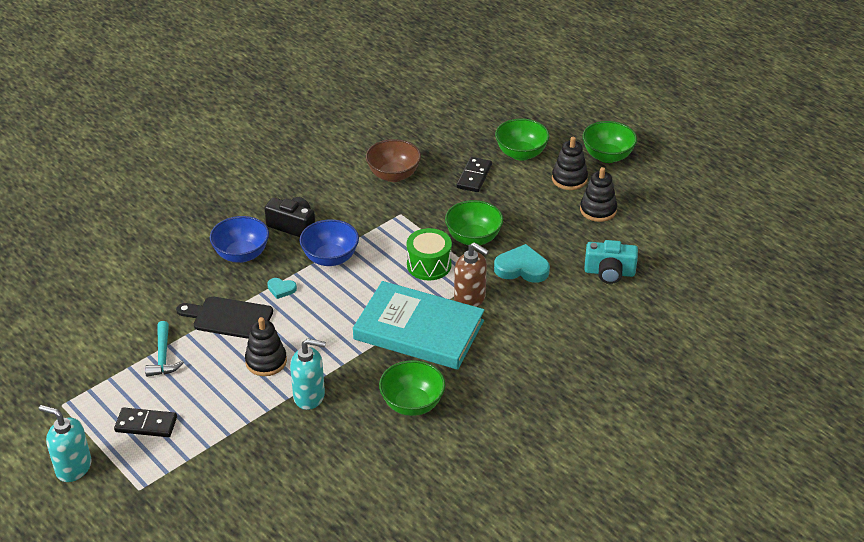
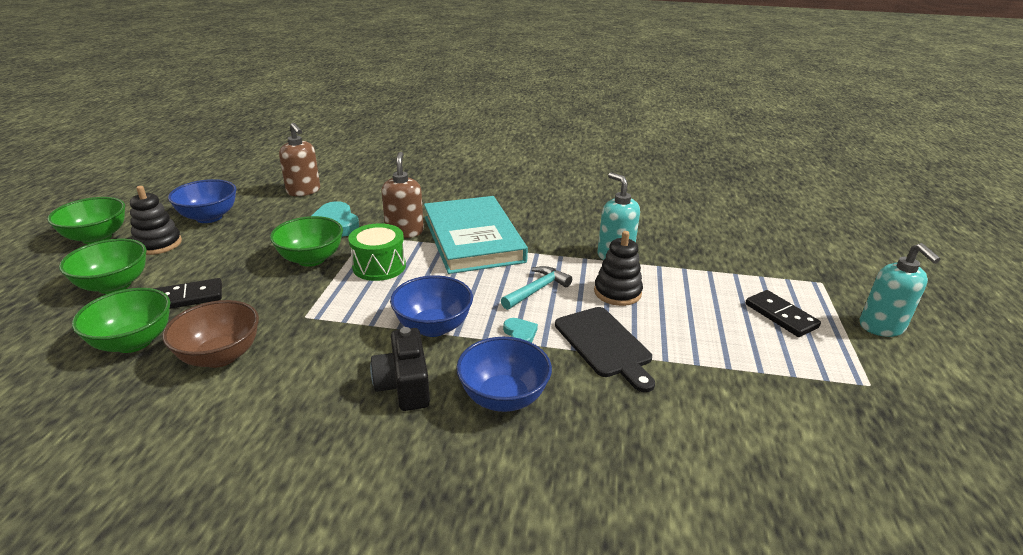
camera: 130 degrees left, 10 degrees down
turquoise hammer [145,321,184,377] -> turquoise hammer moved to [501,266,572,310]
green bowl [379,360,445,416] -> green bowl moved to [72,288,170,353]
black stacking toy [580,167,617,222] -> blue bowl [168,179,237,223]
turquoise camera [584,240,638,284] -> brown soap dispenser [279,123,320,196]

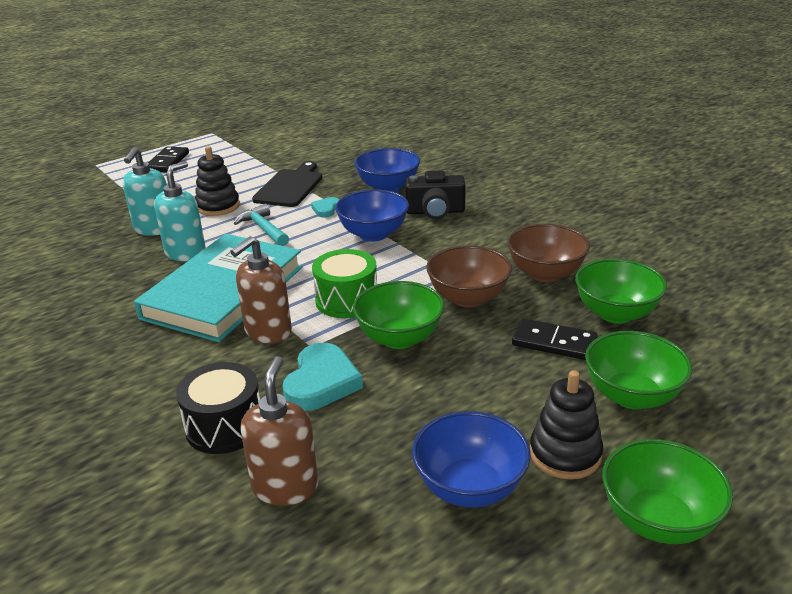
camera: 135 degrees left, 0 degrees up
black camera [370,327,430,411] -> black camera turned 60 degrees clockwise [405,170,466,219]
turquoise hammer [501,266,572,310] -> turquoise hammer turned 60 degrees clockwise [234,204,289,246]
turquoise soap dispenser [860,243,941,337] -> turquoise soap dispenser moved to [154,161,206,261]
none -> black drum [176,362,260,454]
none -> brown bowl [426,245,512,308]

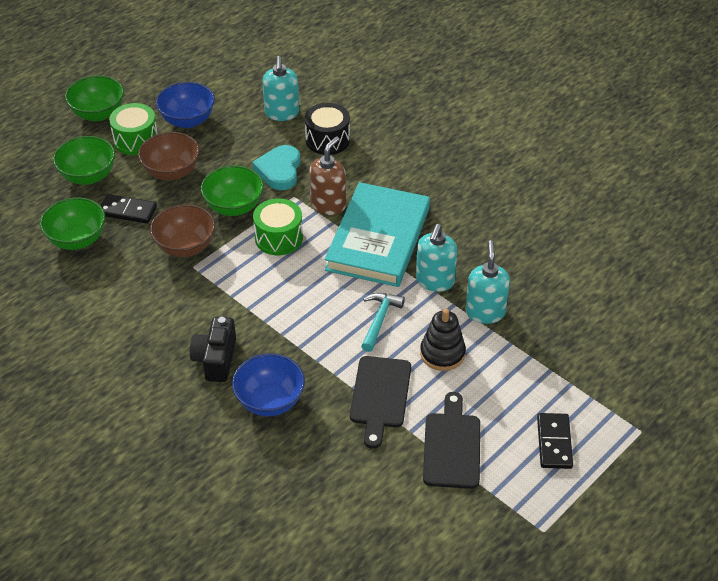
camera: 170 degrees right, 15 degrees up
turquoise hammer [234,204,289,246] -> turquoise hammer turned 120 degrees counterclockwise [361,293,405,352]
brown soap dispenser [240,356,318,506] -> turquoise soap dispenser [263,56,299,121]
turquoise heart [311,197,339,218] -> none
blue bowl [335,190,409,242] -> none
black camera [405,170,466,219] -> black camera turned 75 degrees counterclockwise [190,317,236,382]
brown bowl [507,224,590,282] -> brown bowl moved to [138,132,200,180]
black stacking toy [530,370,603,479] -> green drum [109,103,158,155]
none -> black cutting board [423,392,480,489]

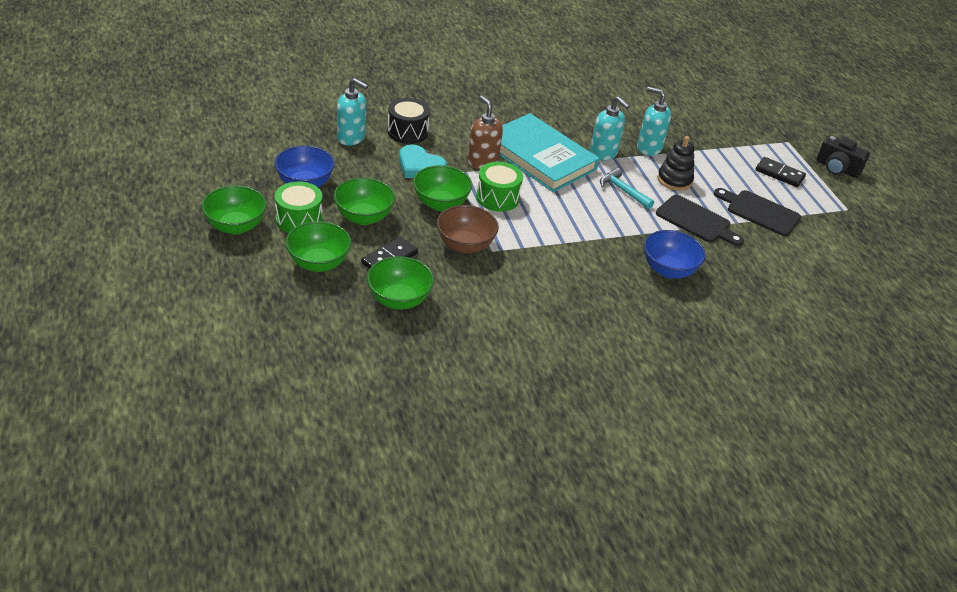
camera: 65 degrees left, 5 degrees down
brown bowl [138,132,200,180] -> green bowl [334,178,395,225]
black camera [190,317,236,382] -> black camera moved to [816,136,870,178]

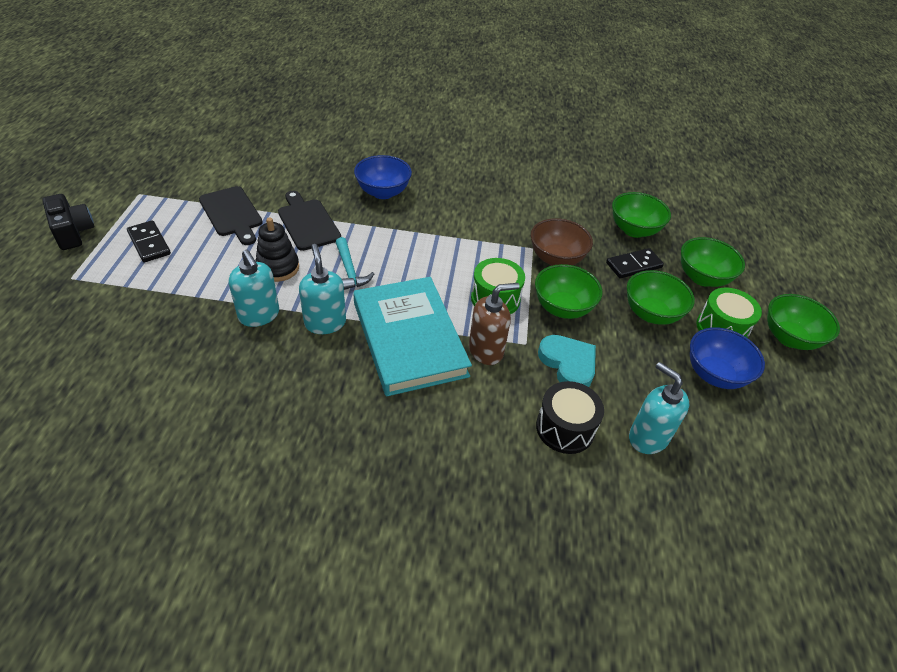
camera: 155 degrees left, 5 degrees up
brown soap dispenser [468,96,503,169] -> brown soap dispenser turned 105 degrees counterclockwise [469,283,520,365]

